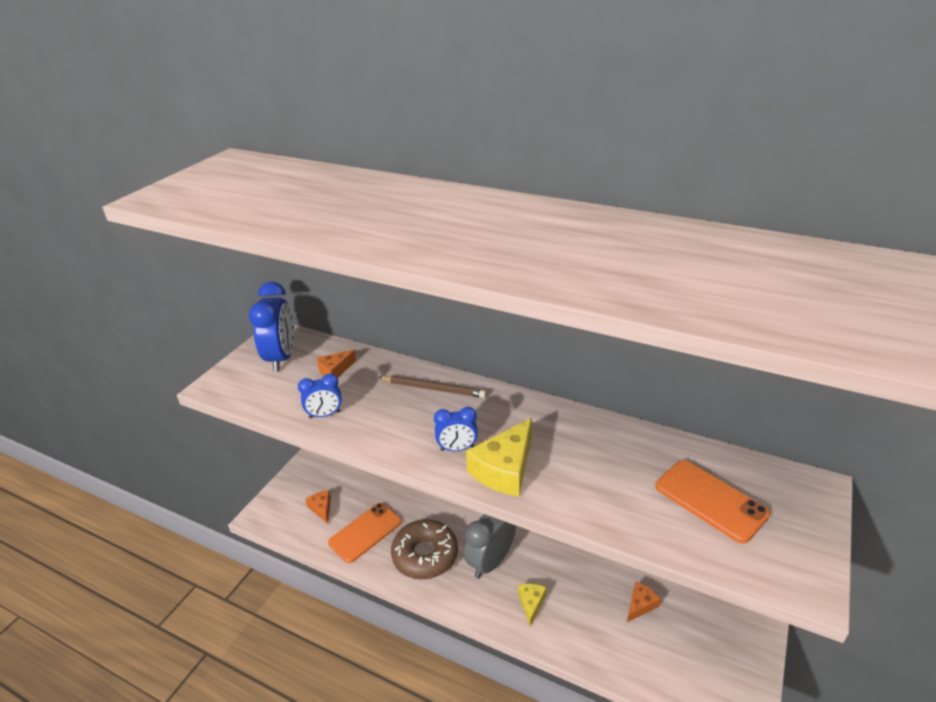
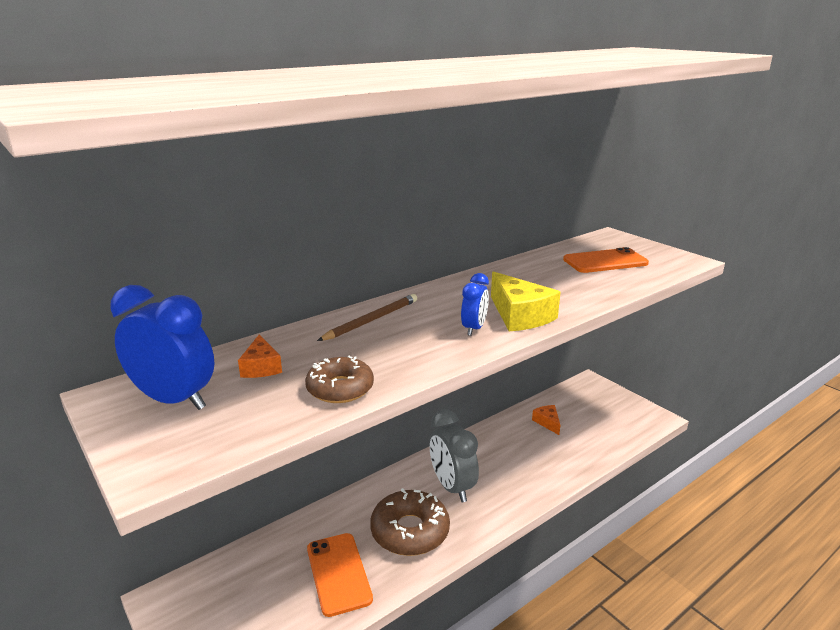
camera: 65 degrees left, 10 degrees down
blue clock [298,373,342,419] -> brown donut [305,356,374,403]
orange cheese [305,490,331,524] -> none
yellow cheese [518,584,547,626] -> none

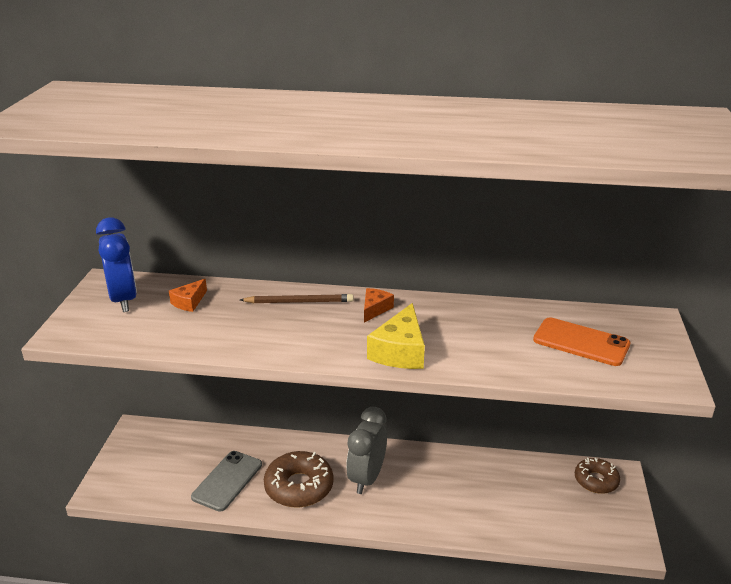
camera: 45 degrees right, 5 degrees up
brown donut [305,356,374,403] -> brown donut moved to [575,458,620,494]
orange phone [307,533,373,617] -> grey phone [191,451,262,512]
blue clock [461,273,489,336] -> none
orange cheese [532,405,560,435] -> orange cheese moved to [364,288,394,323]

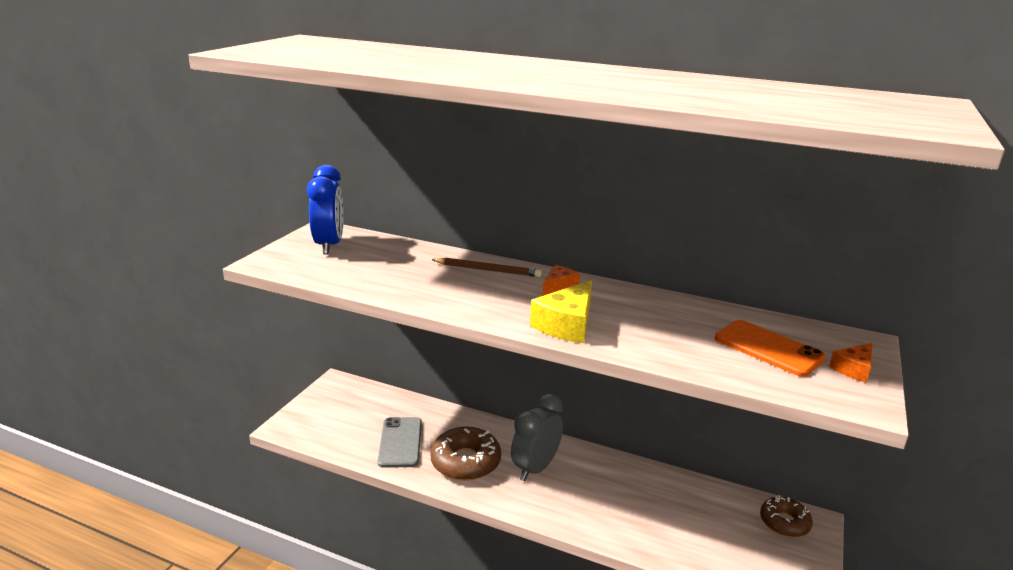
camera: 15 degrees right, 5 degrees down
orange cheese [169,279,207,312] -> orange cheese moved to [829,343,873,383]
grey phone [191,451,262,512] -> grey phone turned 45 degrees counterclockwise [378,417,422,468]

